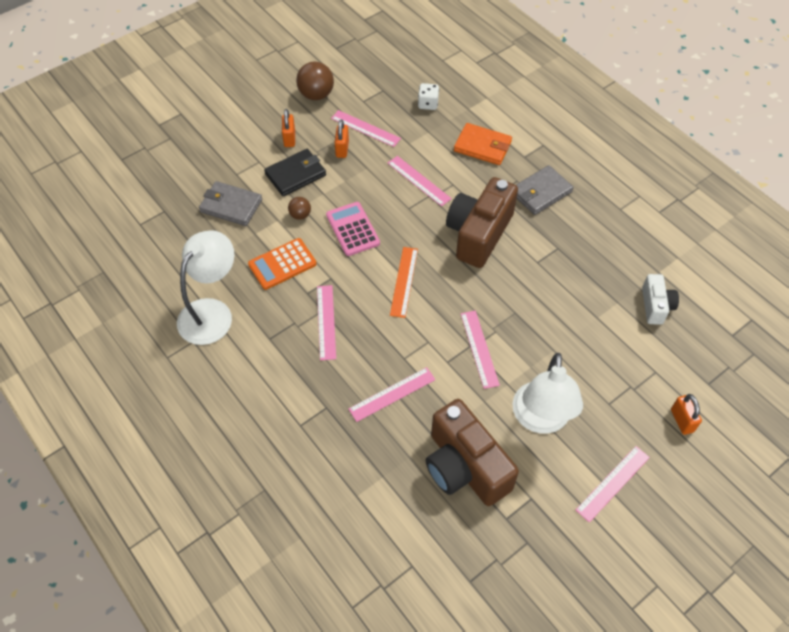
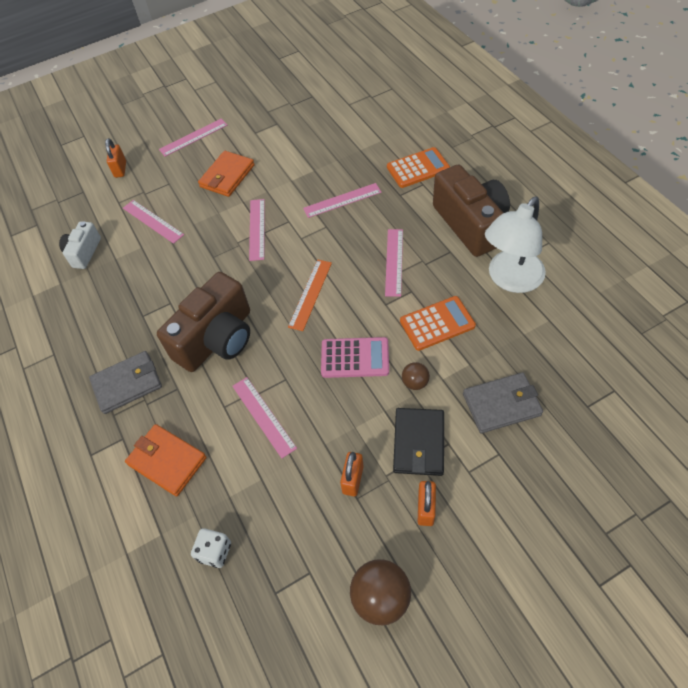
camera: 165 degrees left, 0 degrees up
grey wallet [199,181,262,226] -> grey wallet turned 45 degrees counterclockwise [463,372,543,433]
black wallet [264,149,326,196] -> black wallet turned 60 degrees counterclockwise [393,408,444,476]
pink calculator [326,202,380,256] -> pink calculator turned 75 degrees counterclockwise [321,337,389,378]
pink ruler [331,110,401,147] -> pink ruler moved to [123,200,184,244]
brown camera [426,399,519,506] -> brown camera moved to [433,165,510,257]
white lamp [512,353,583,434] -> orange wallet [198,151,255,197]
none -> orange calculator [387,147,450,188]

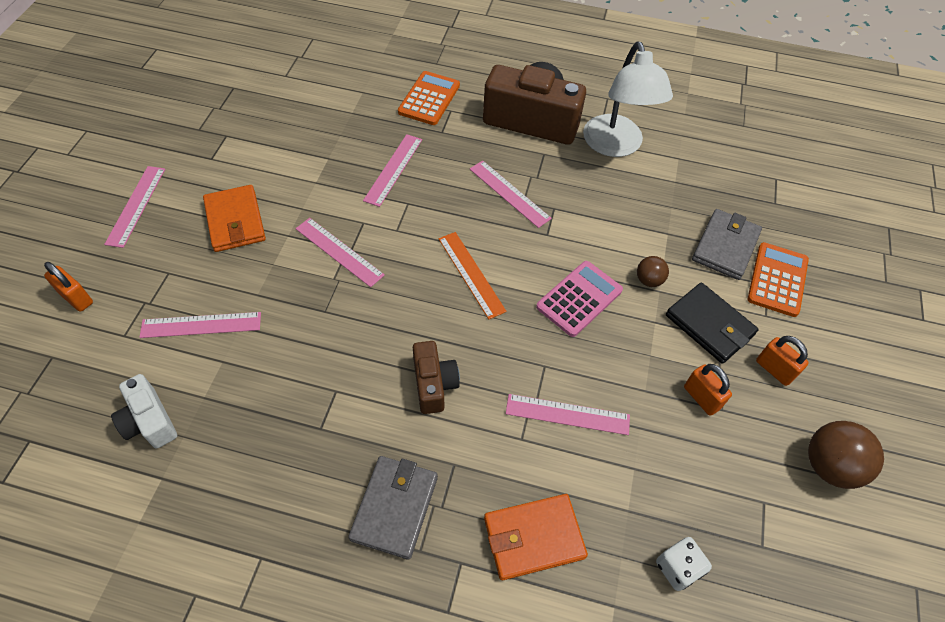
camera: 55 degrees left, 0 degrees up
brown camera [157,272,250,372] -> brown camera [413,341,460,414], size x0.53
orange calculator [400,296,476,351] -> orange calculator moved to [748,242,809,317]

